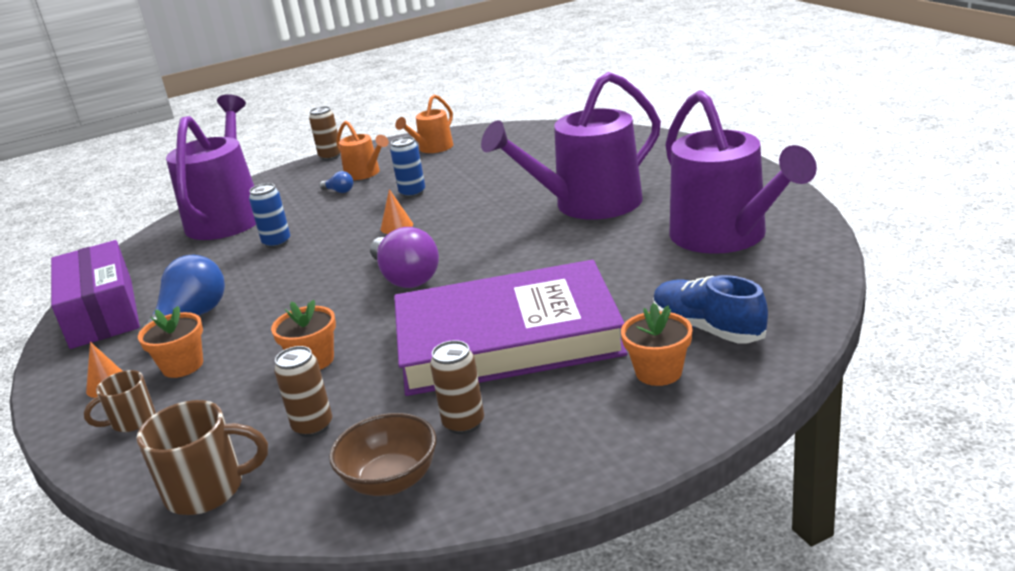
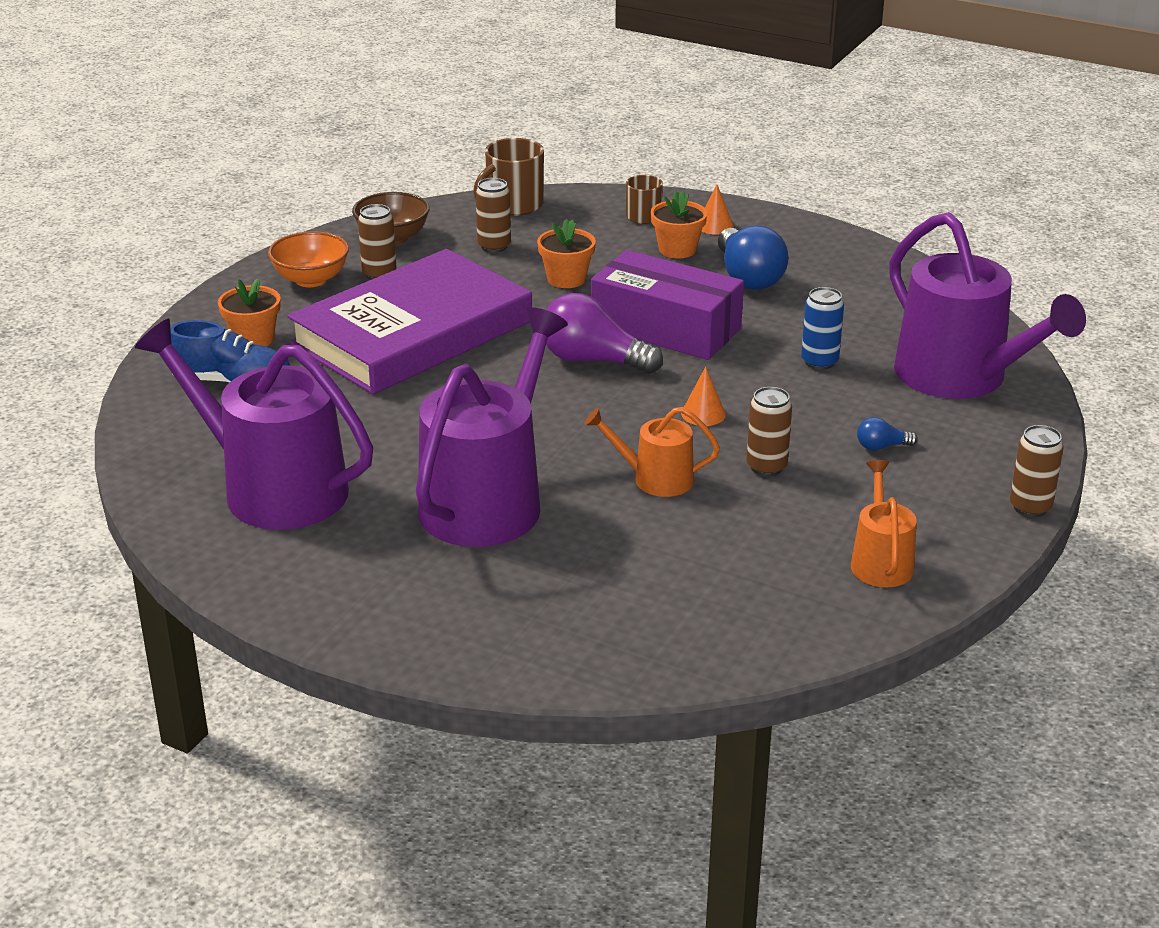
camera: 140 degrees right, 5 degrees up
purple box [51,240,140,349] -> purple box moved to [591,250,744,360]
orange watering can [336,121,389,180] -> orange watering can moved to [584,407,720,497]
blue can [390,137,425,198] -> brown can [746,387,792,476]
none -> orange bowl [268,231,349,287]

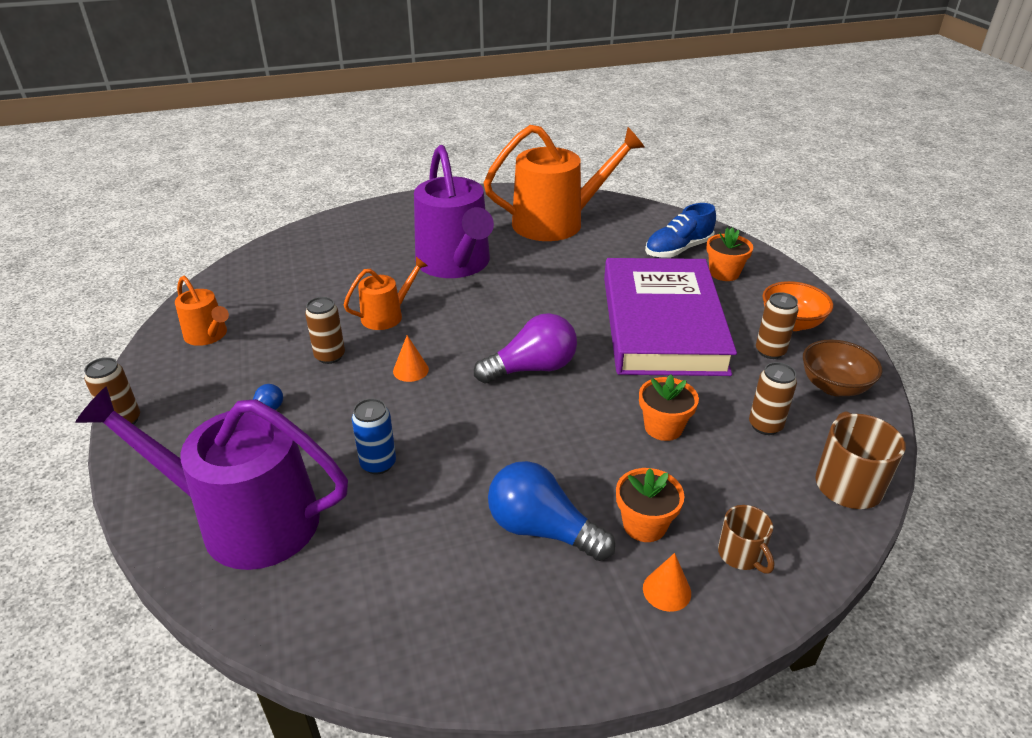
camera: 135 degrees right, 5 degrees up
purple watering can [135,319,373,530] -> orange watering can [484,125,645,241]
purple box [591,250,744,360] -> none

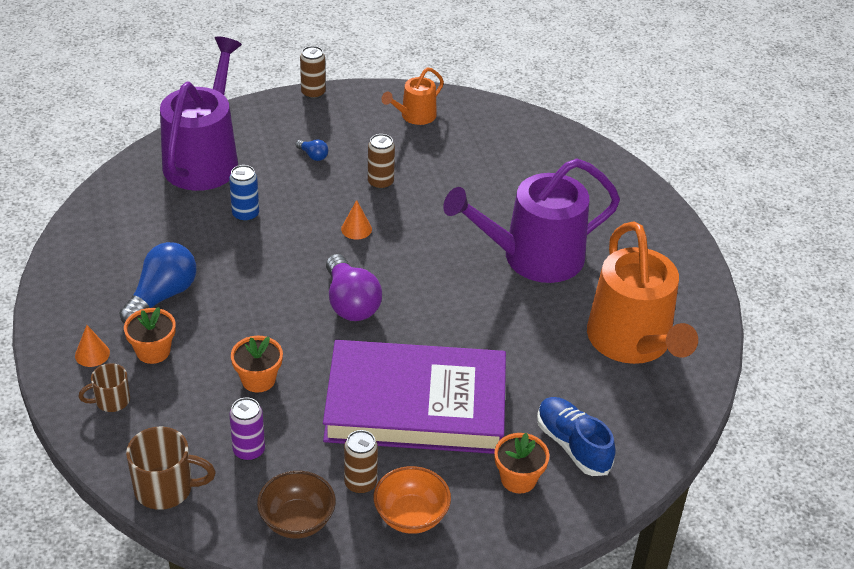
camera: 90 degrees right, 5 degrees up
orange watering can [344,257,428,330] -> none
brown can [749,362,797,435] -> purple can [229,397,265,461]

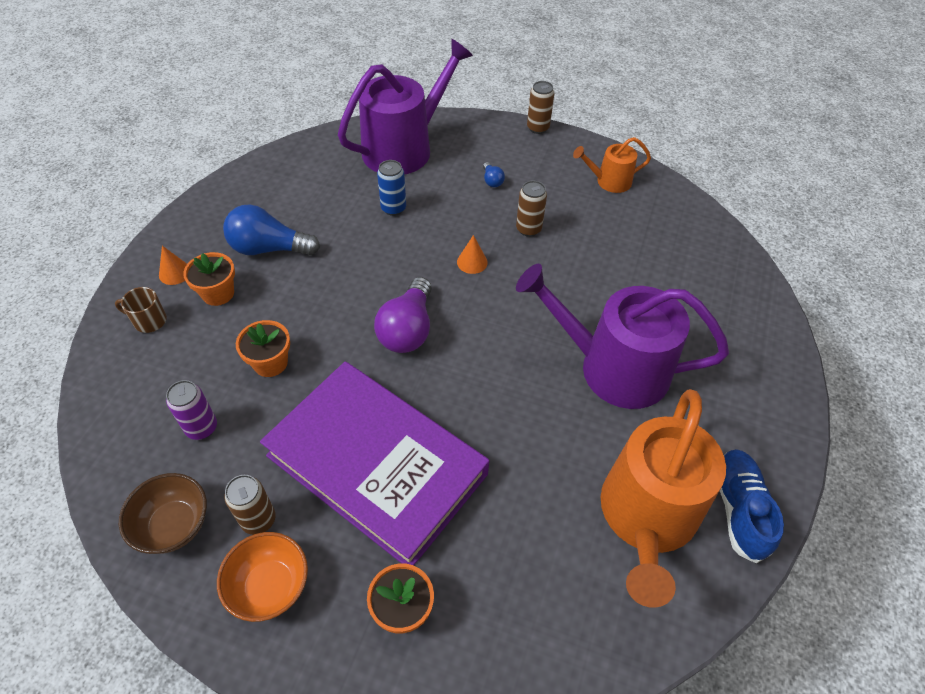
camera: 35 degrees right, 10 degrees up
blue light bulb [119,242,196,324] -> blue light bulb turned 150 degrees counterclockwise [223,204,320,256]
brown mug [126,427,216,510] -> none
blue shoe [537,397,615,476] -> blue shoe moved to [720,449,784,564]

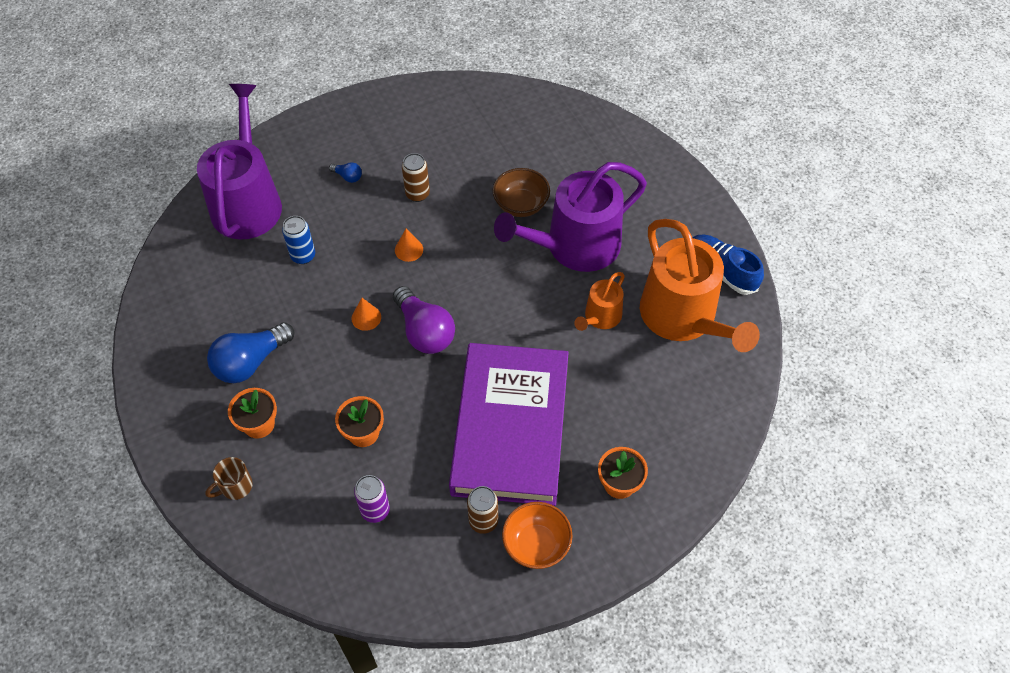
camera: 45 degrees left, 5 degrees up
brown bowl [119,473,207,554] -> brown bowl moved to [493,168,550,217]
orange cone [159,246,187,285] -> orange cone moved to [351,298,381,331]
purple book [260,362,489,565] -> purple book turned 75 degrees counterclockwise [449,343,569,506]
brown can [527,81,554,134] -> none
orange watering can [573,137,651,193] -> orange watering can moved to [574,272,625,331]

